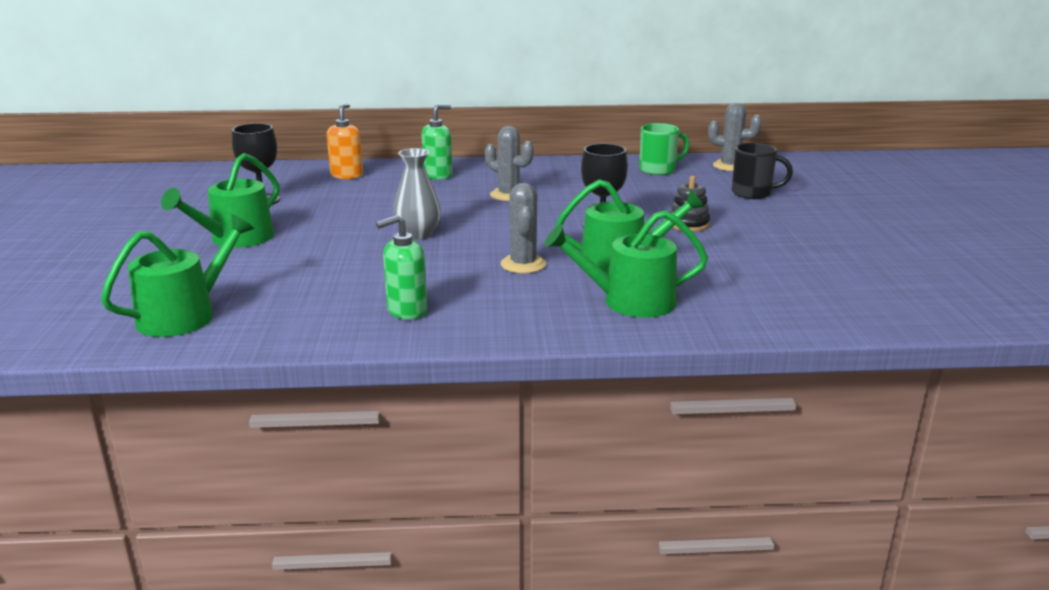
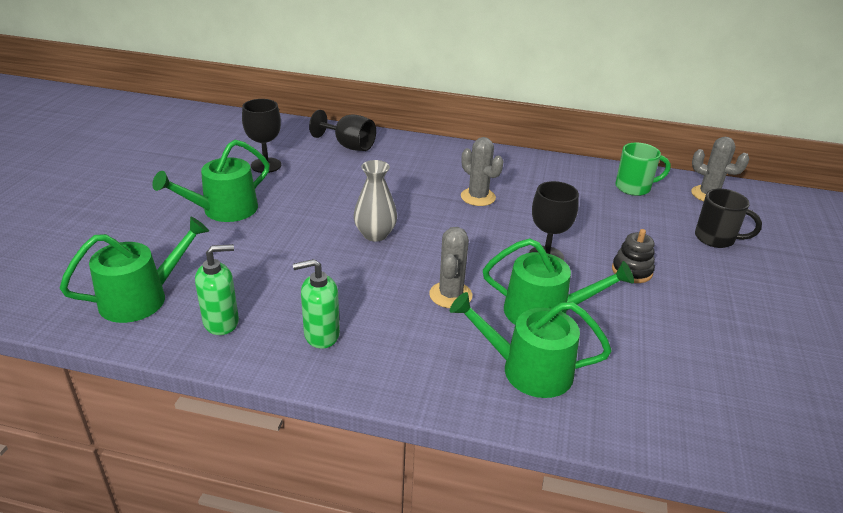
camera: 15 degrees right, 10 degrees up
orange soap dispenser [327,103,363,179] -> black goblet [309,110,376,151]
green soap dispenser [421,104,453,180] -> green soap dispenser moved to [195,244,239,335]

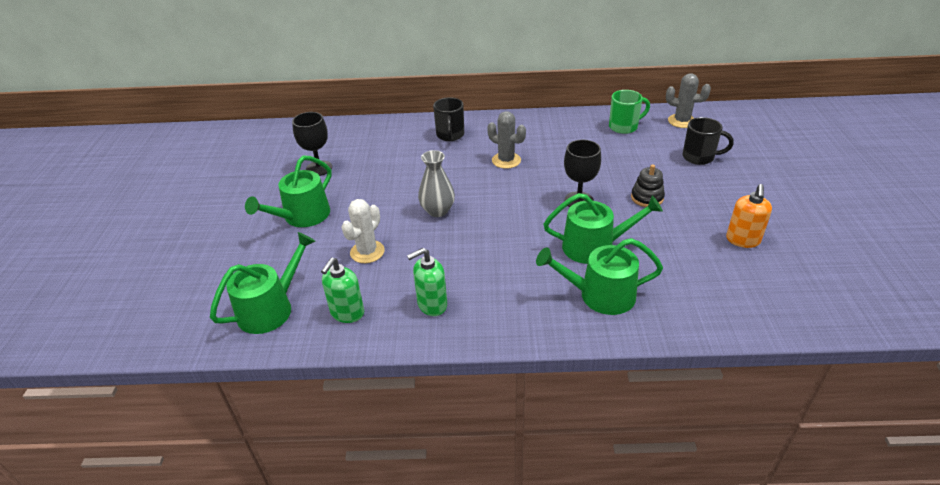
camera: 10 degrees left, 5 degrees up
green soap dispenser [195,244,239,335] -> green soap dispenser turned 150 degrees clockwise [321,258,364,323]
black goblet [309,110,376,151] -> none
grey cactus [429,227,472,308] -> none
none -> white cactus [341,199,385,263]
none -> black mug [433,97,464,141]
none -> orange soap dispenser [726,184,772,248]

